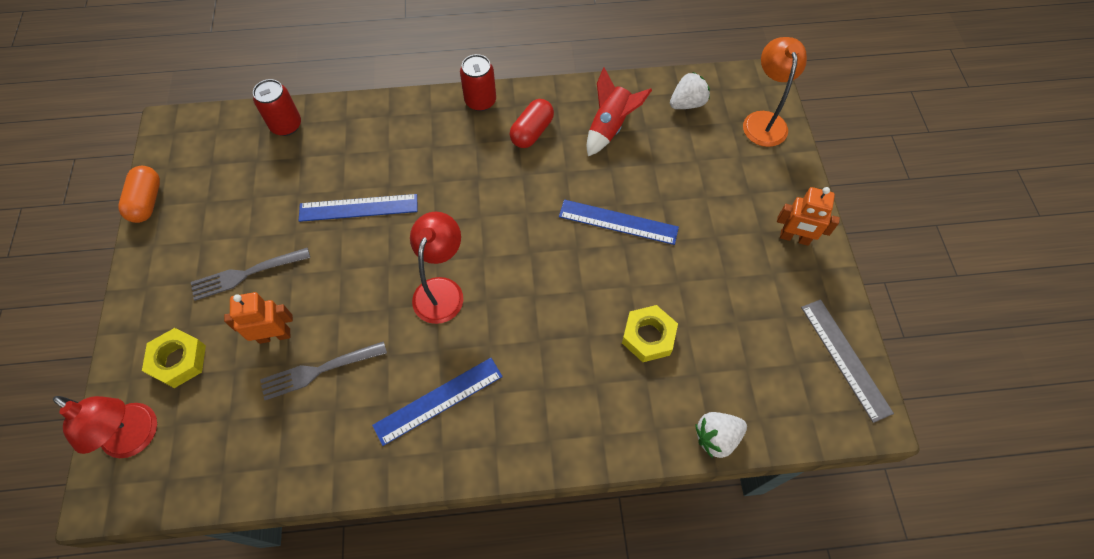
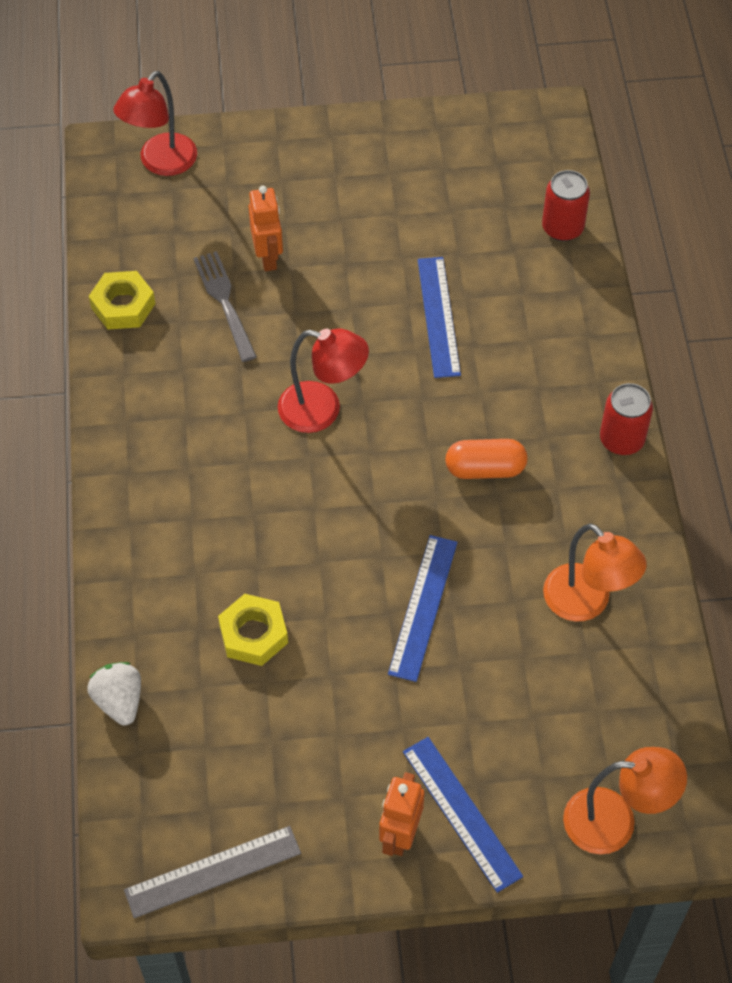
camera: 90 degrees right, 5 degrees down
orange capsule [118,166,160,223] -> orange capsule moved to [445,439,528,479]
yellow nut [142,328,206,388] -> yellow nut moved to [89,271,155,330]
grey fork [191,247,310,301] -> none
blue ruler [372,358,503,446] -> blue ruler moved to [403,737,523,893]
red capsule [510,99,554,148] -> none
red rocket [587,67,652,156] -> orange lamp [543,523,647,622]
white strawberry [670,72,710,109] -> none

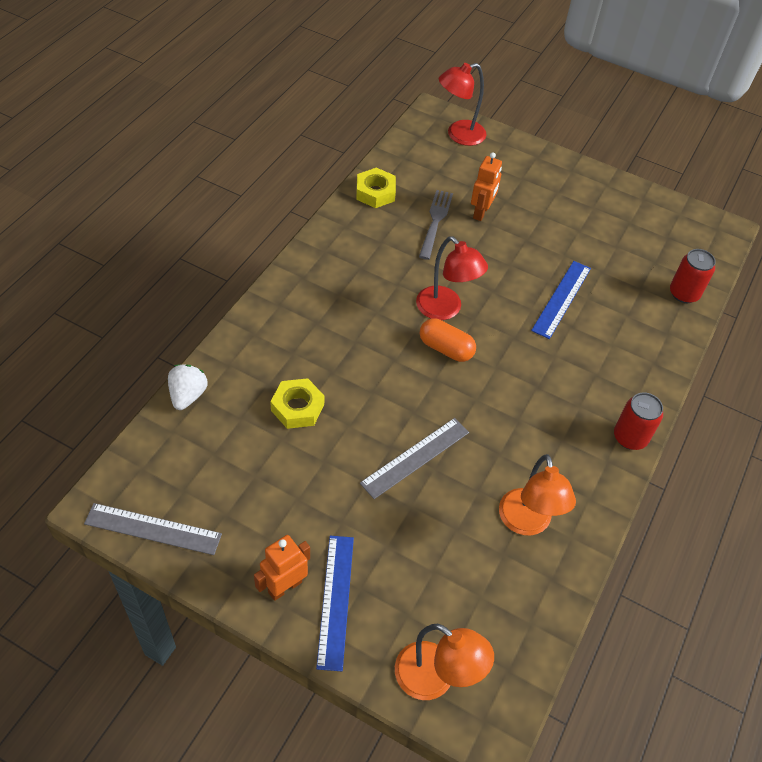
camera: 30 degrees right, 5 degrees down
blue ruler [388,535,457,682] -> grey ruler [360,418,469,499]
orange capsule [445,439,528,479] -> orange capsule moved to [420,318,476,362]

